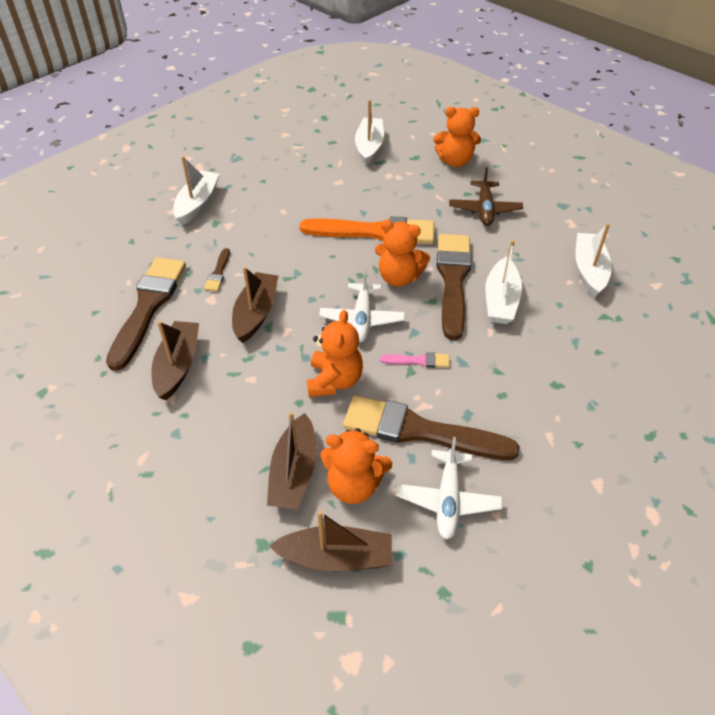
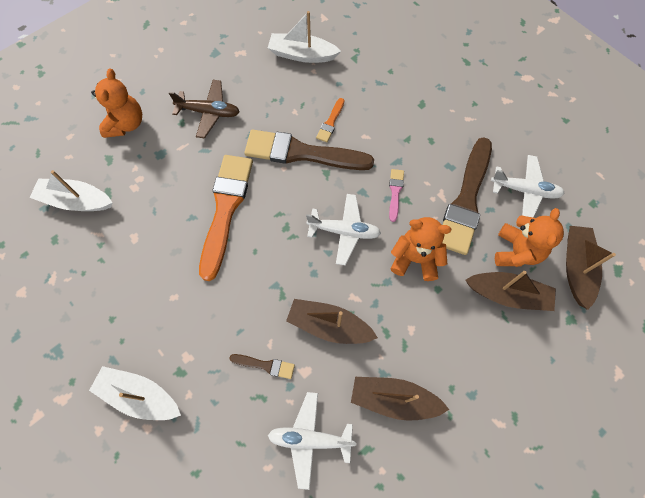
camera: 85 degrees left, 20 degrees up
brown brush [106,257,186,371] -> white plane [268,392,357,490]
orange teddy bear [375,220,430,287] -> none
white boat [485,240,522,324] -> orange brush [316,98,344,142]

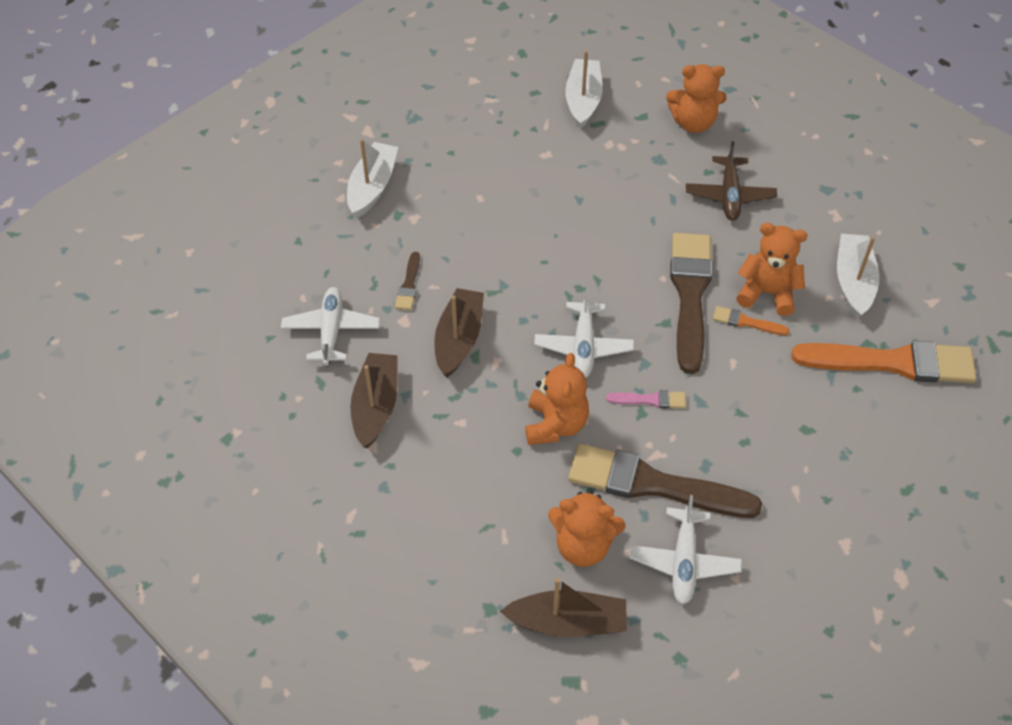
camera: 85 degrees right, 15 degrees down
orange brush [199,155,253,281] -> orange brush moved to [791,341,976,383]
brown boat [465,271,556,311] -> none
none -> orange teddy bear [736,223,808,316]

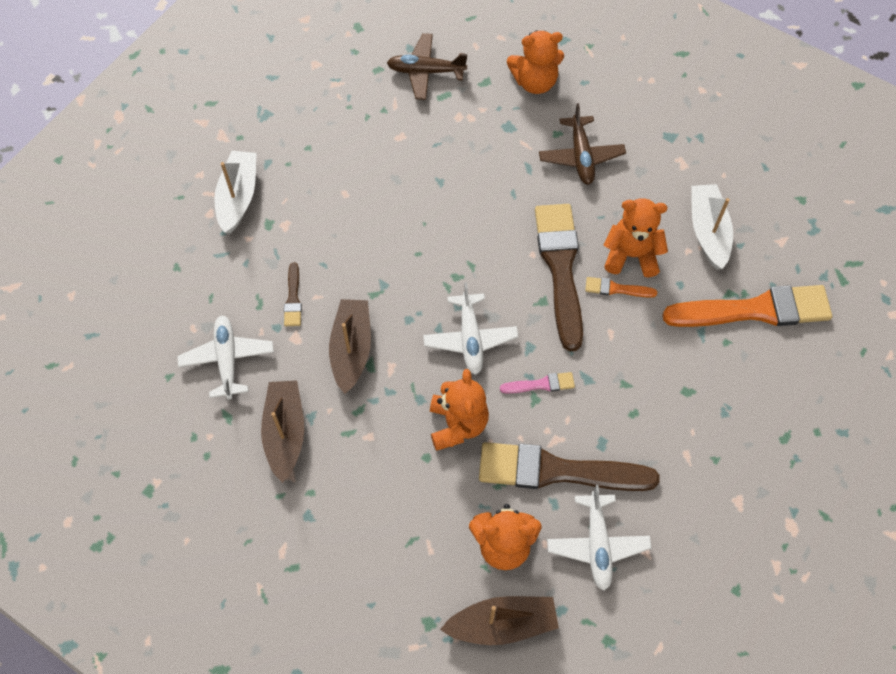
camera: 10 degrees left, 10 degrees up
white boat [565,51,603,129] -> brown plane [387,33,468,100]

